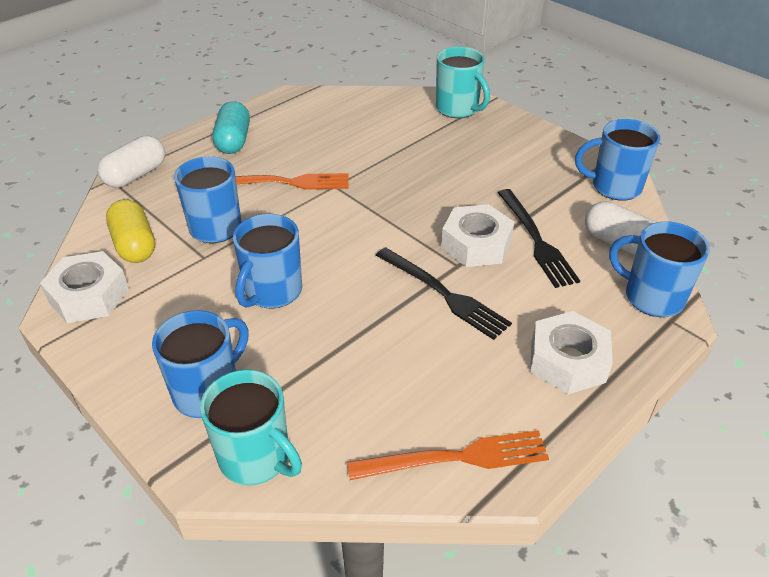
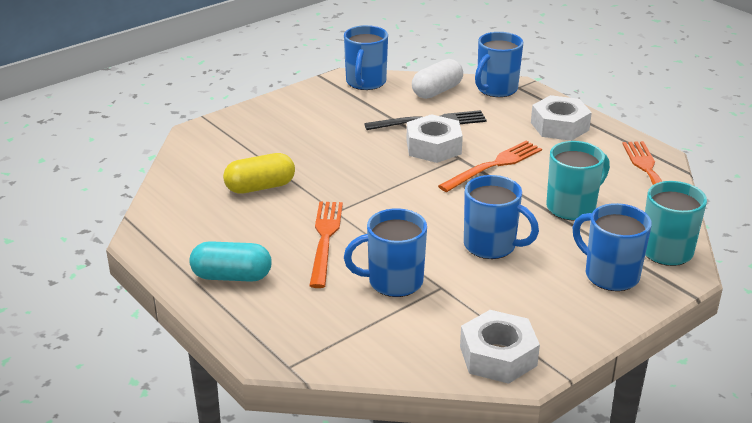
camera: 85 degrees left, 10 degrees down
white capsule [97,136,165,188] -> none
yellow capsule [106,199,155,263] -> yellow capsule moved to [223,153,295,194]
black fork [376,247,512,340] -> orange fork [438,141,542,192]
turquoise mug [436,47,490,118] -> turquoise mug moved to [546,141,610,220]

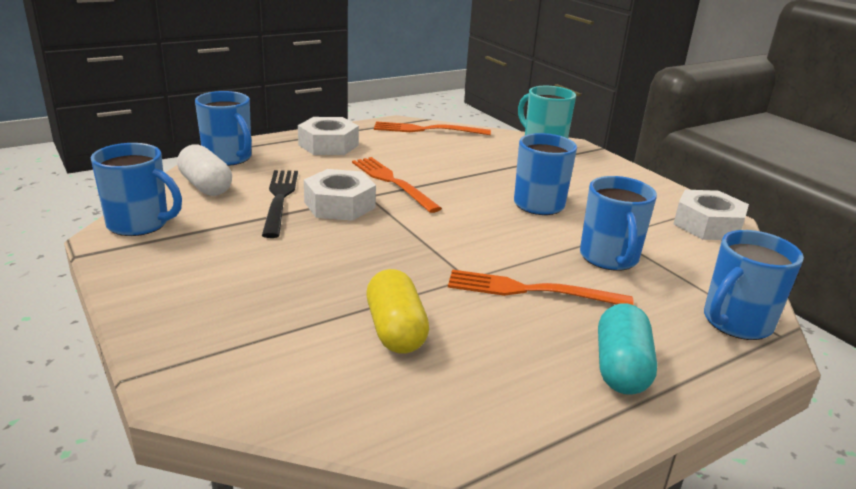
camera: 85 degrees left, 5 degrees down
turquoise mug [546,141,610,220] -> none
blue mug [573,203,652,291] -> blue mug moved to [704,230,804,340]

